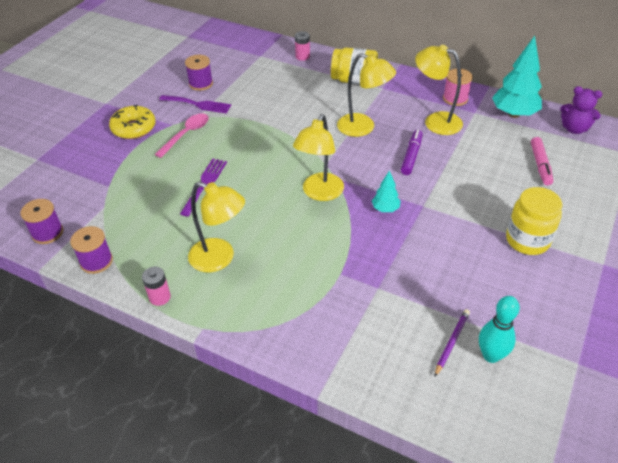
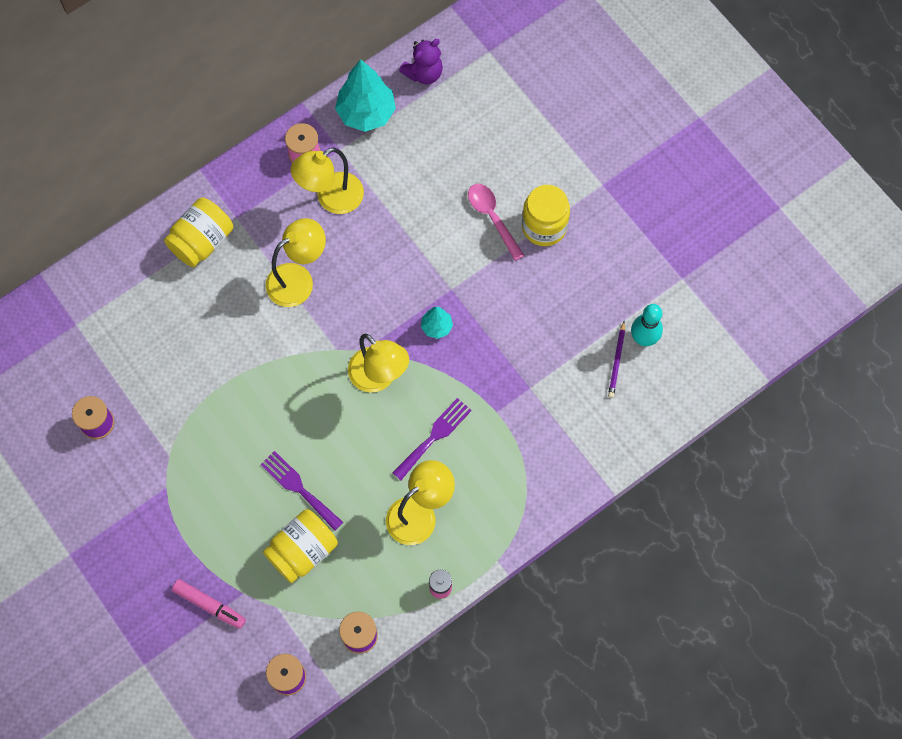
camera: 65 degrees left, 25 degrees up
yellow donut [109,105,155,139] -> none
pink spoon [154,113,209,158] -> pink spoon moved to [468,184,525,261]
purple fork [159,95,232,114] -> purple fork moved to [393,398,472,480]
pink battery [295,31,310,61] -> none
purple marker [401,130,423,175] -> none
purple pencil [434,309,470,377] -> purple pencil turned 135 degrees counterclockwise [608,321,625,398]
pink marker [531,137,553,185] -> pink marker moved to [172,579,246,629]
none -> yellow jar [263,509,338,583]

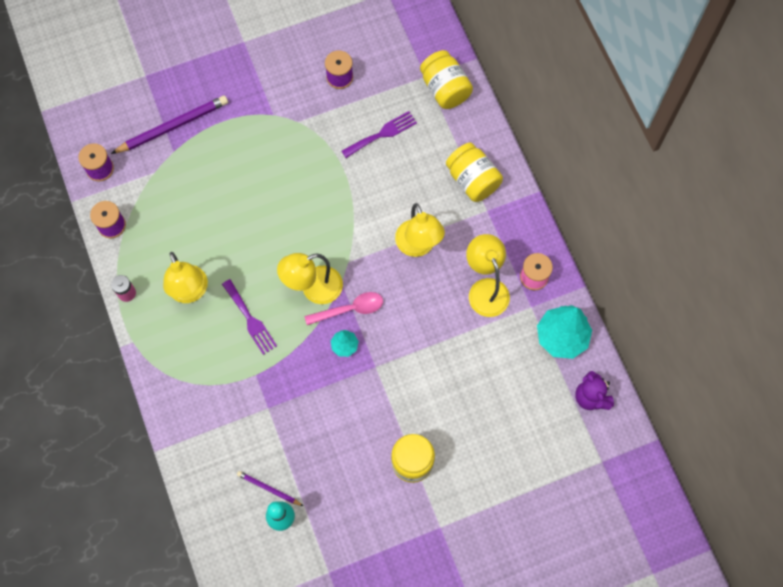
camera: 105 degrees right, 0 degrees up
pink marker [172,579,246,629] -> purple pencil [111,95,228,154]
purple fork [261,451,343,531] -> purple fork moved to [342,111,417,158]
yellow jar [263,509,338,583] -> yellow jar moved to [420,50,473,109]
pink spoon [468,184,525,261] -> pink spoon moved to [305,292,383,325]

